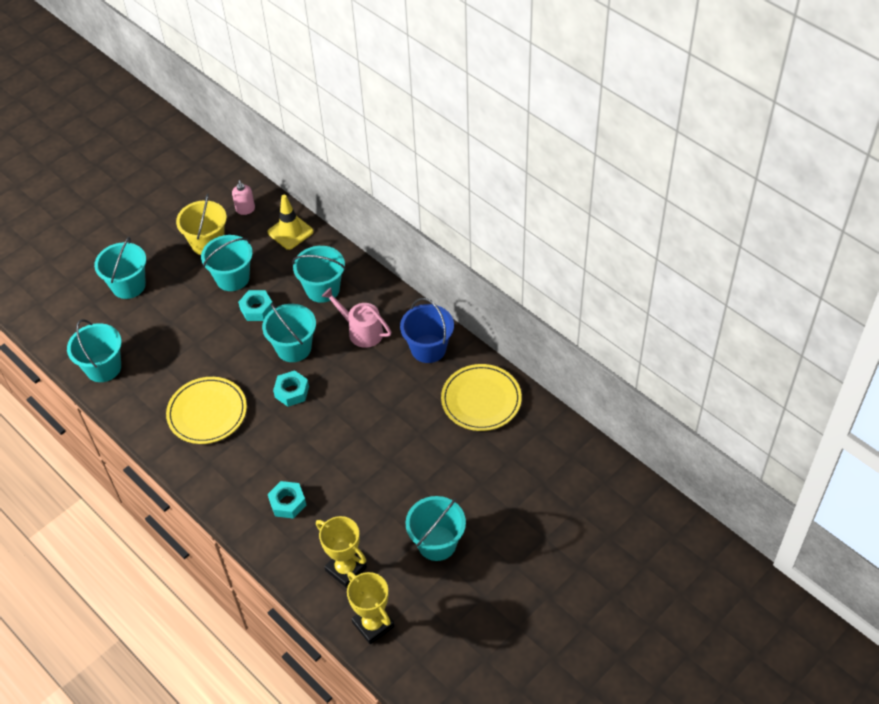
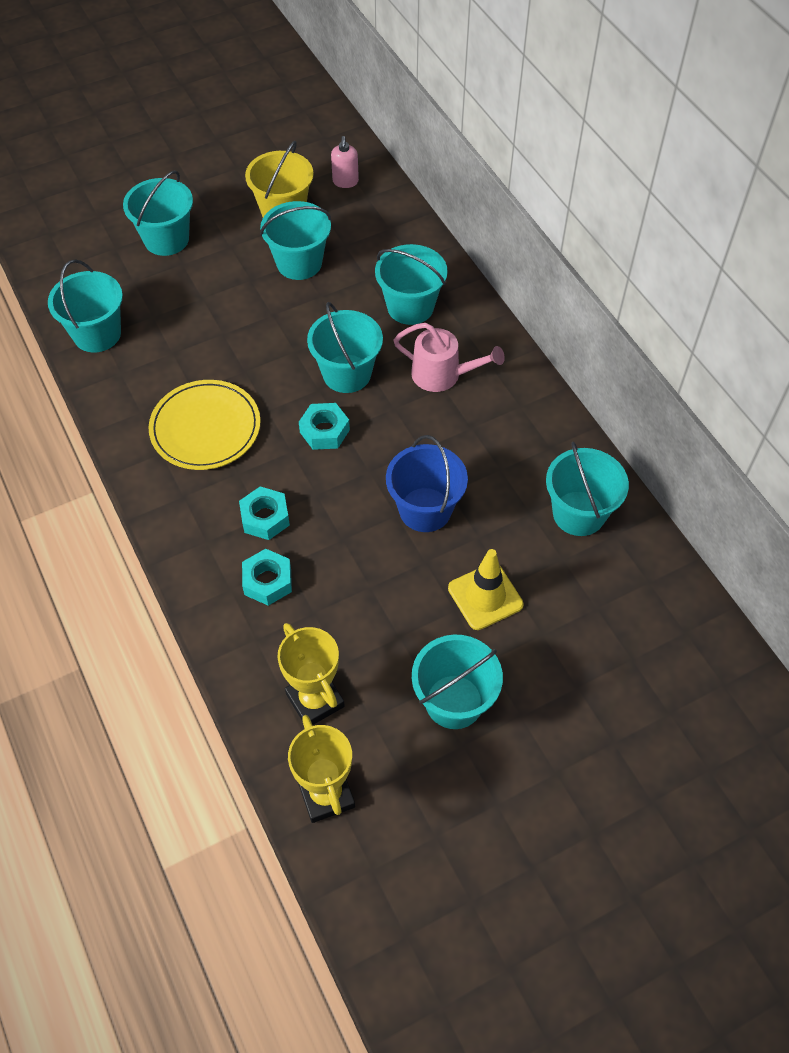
camera: 15 degrees right, 5 degrees up
turquoise nut [238,290,273,321] -> turquoise nut moved to [239,487,290,540]
yellow traffic cone [268,195,314,250] -> yellow traffic cone moved to [448,549,523,630]
pink watering can [322,288,391,348] -> pink watering can turned 150 degrees clockwise [393,323,505,392]
blue bucket [400,298,454,363] -> blue bucket moved to [386,435,468,532]
yellow plate [441,364,522,431] -> turquoise bucket [546,442,629,536]

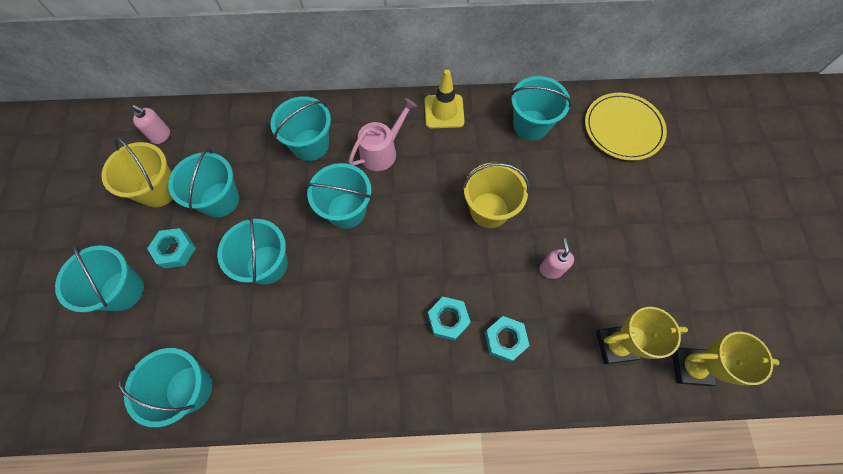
camera: 65 degrees left, 10 degrees up
yellow plate [149,380,260,470] -> yellow plate moved to [585,93,667,161]
turquoise nut [299,403,350,450] -> turquoise nut moved to [147,228,196,269]
blue bucket [386,435,468,532] -> yellow bucket [463,163,530,228]
turquoise bucket [412,635,503,729] -> turquoise bucket moved to [217,215,288,285]
yellow traffic cone [448,549,523,630] -> yellow traffic cone moved to [424,70,465,128]
none -> pink soap dispenser [539,238,574,279]

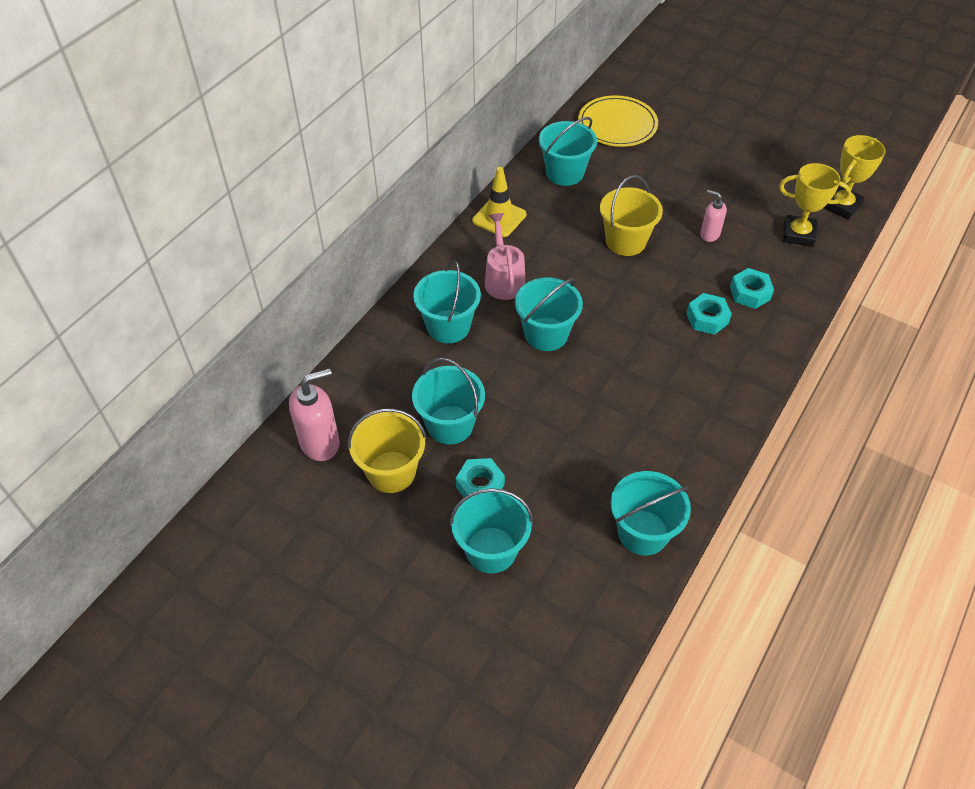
camera: 55 degrees left, 15 degrees down
pink soap dispenser [132,105,170,144] -> pink soap dispenser [289,368,340,461], size x1.69
turquoise bucket [217,215,288,285] -> none
yellow trophy [596,307,688,364] -> yellow trophy turned 75 degrees clockwise [779,163,851,247]

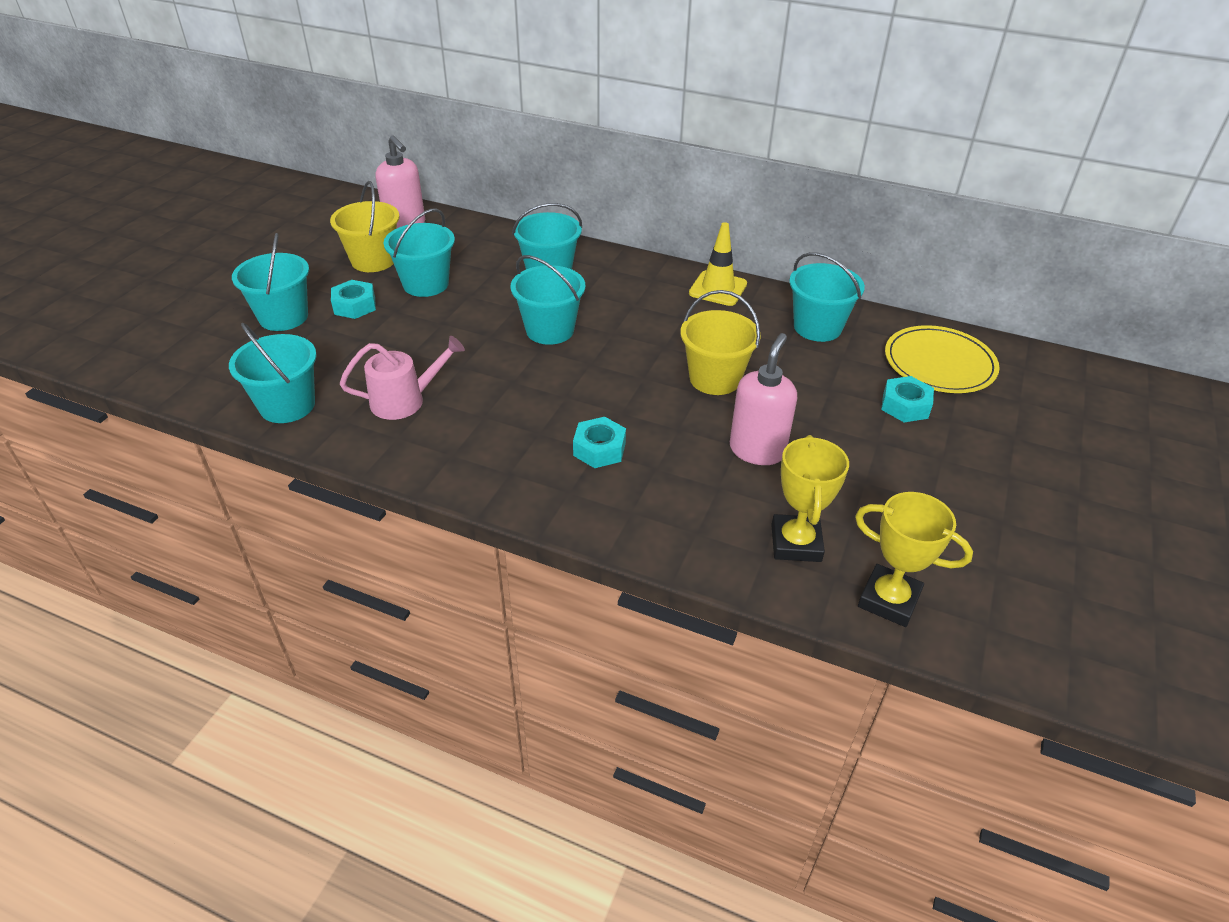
camera: 80 degrees right, 10 degrees down
pink watering can [485,213,526,300] -> pink watering can moved to [340,336,465,420]
pink soap dispenser [700,190,727,242] -> pink soap dispenser [730,333,797,465], size x1.69
turquoise nut [730,268,774,309] -> turquoise nut moved to [881,376,934,422]

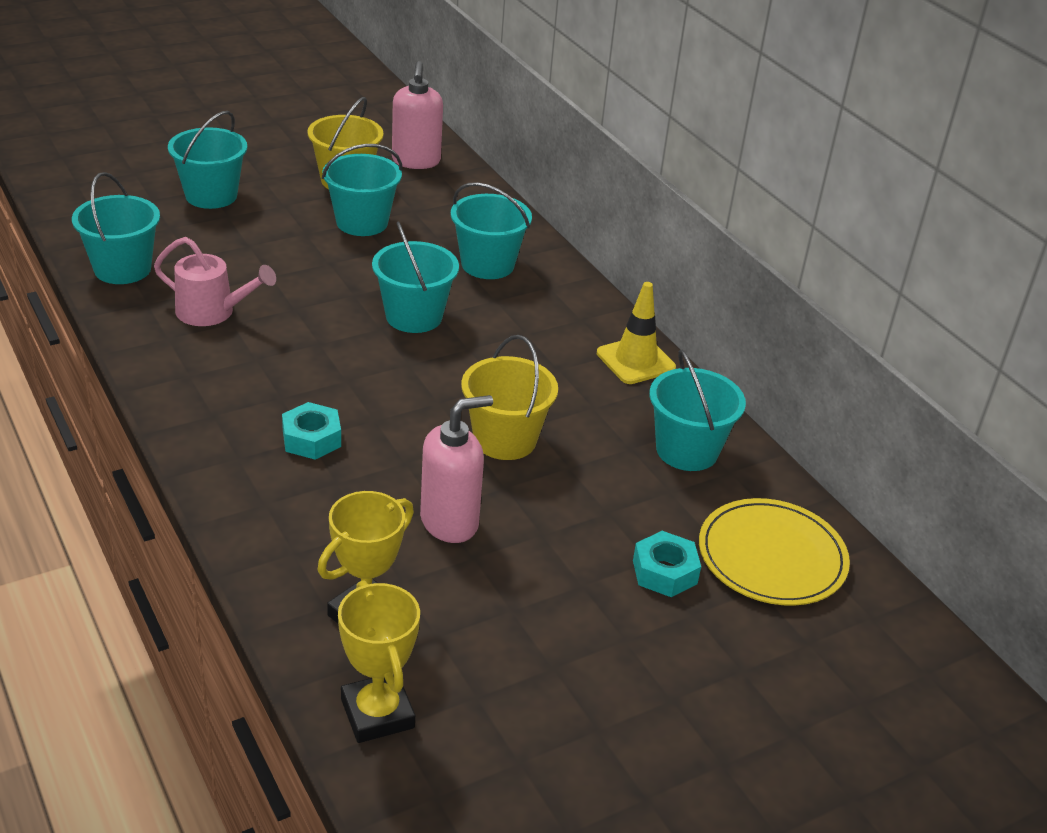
camera: 35 degrees right, 5 degrees down
turquoise nut [331,280,376,319] -> none

